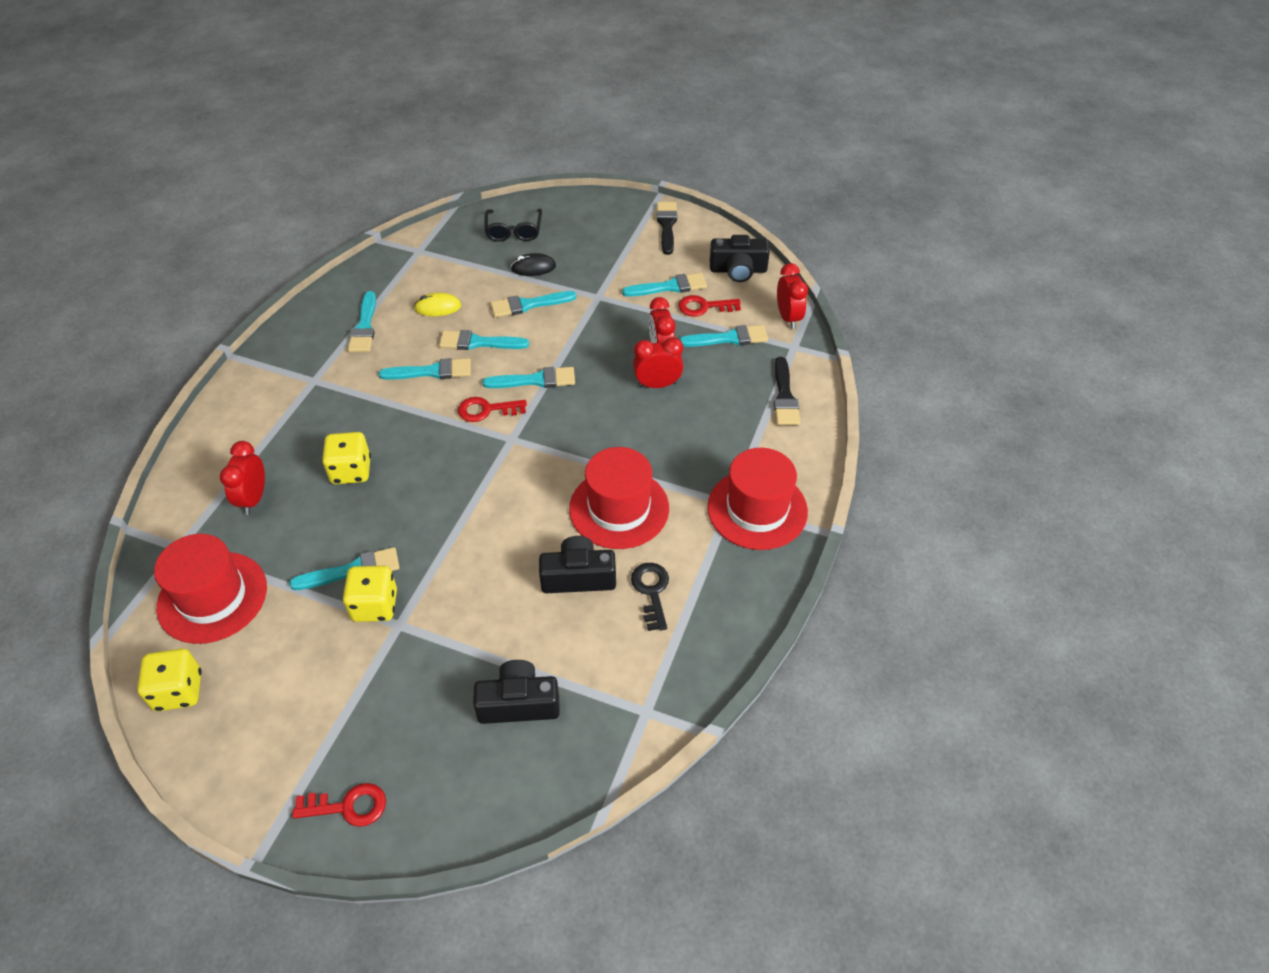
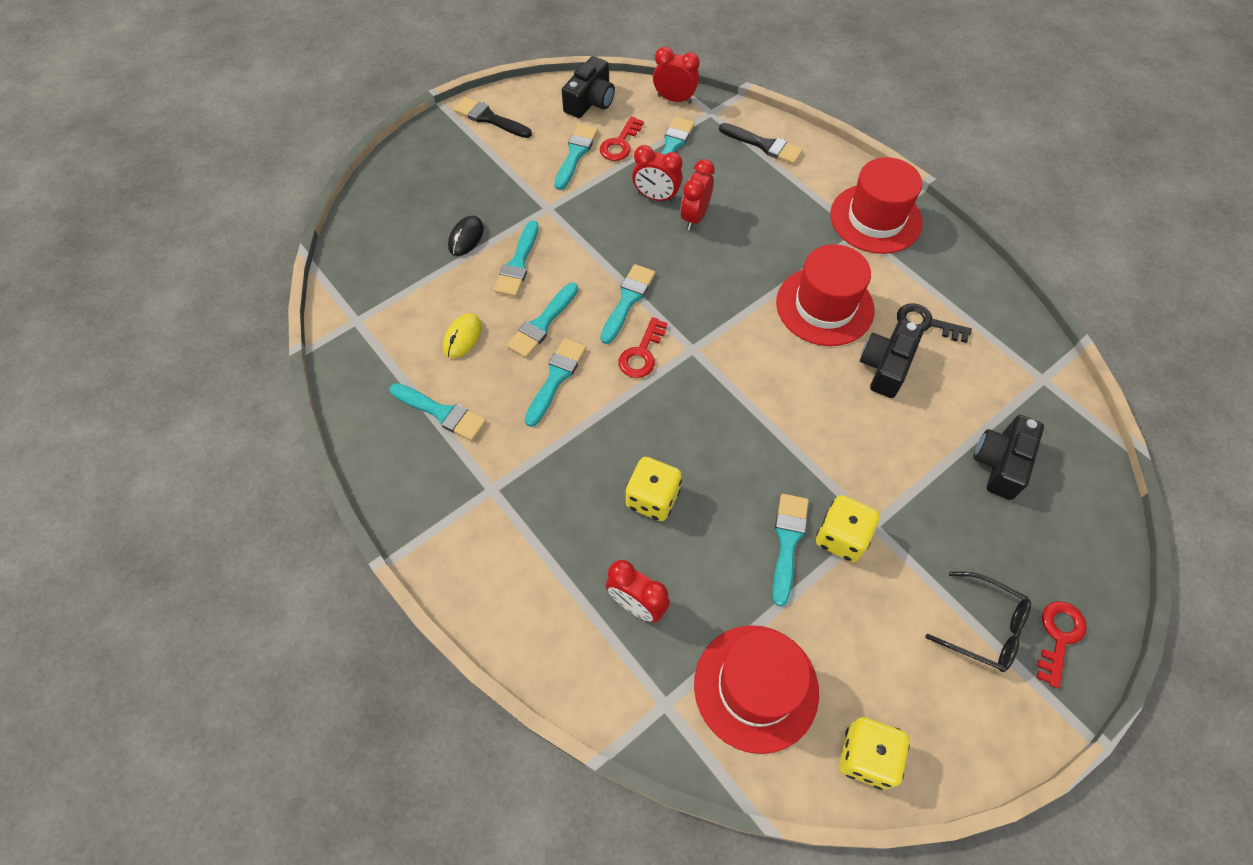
camera: 60 degrees left, 10 degrees up
black glasses [484,209,542,242] -> black glasses moved to [926,572,1031,672]

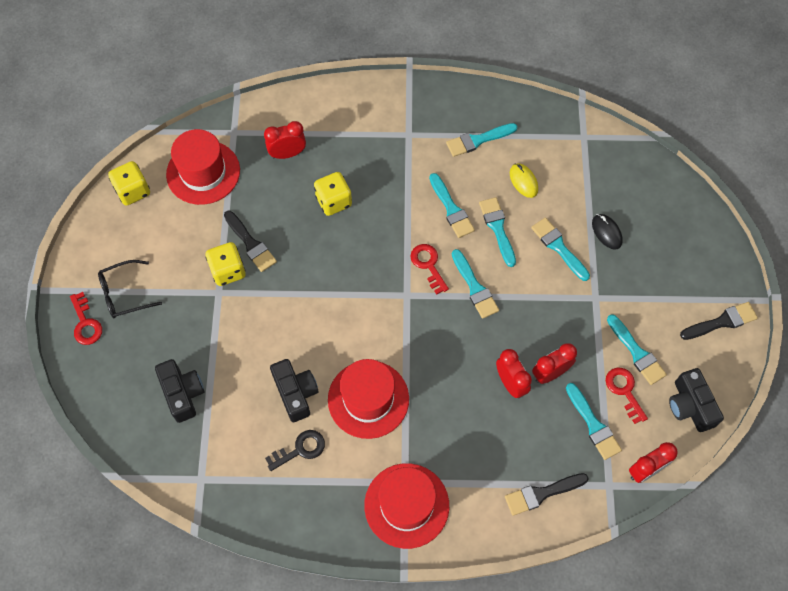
camera: 130 degrees right, 5 degrees up
turquoise brush [772,494,809,607] -> black brush [224,211,277,272]

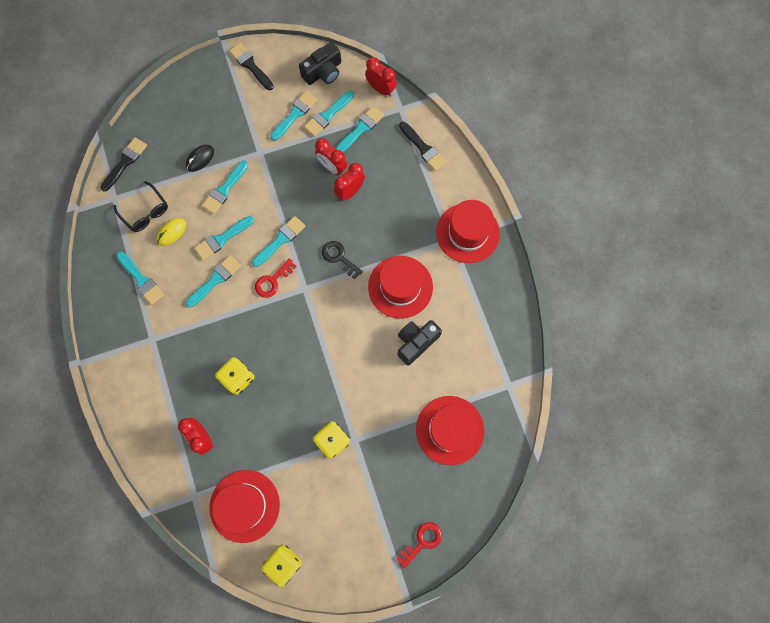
camera: 110 degrees left, 10 degrees up
black glasses [98,260,162,318] -> black glasses moved to [113,181,168,232]
black camera [155,359,204,423] -> red hat [416,396,485,465]
black brush [224,211,277,272] -> black brush moved to [100,137,147,192]
black key [265,430,325,471] -> black key moved to [322,241,363,279]
red key [606,368,648,424] -> turquoise brush [304,90,354,137]

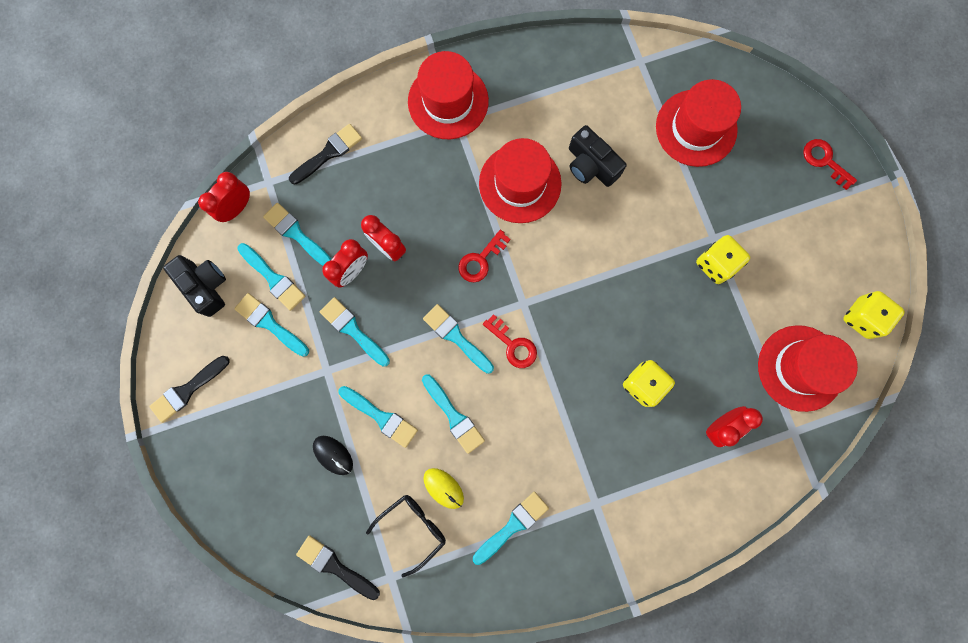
camera: 90 degrees left, 5 degrees up
turquoise brush [186,255,241,308] -> turquoise brush moved to [320,297,390,367]
black key [322,241,363,279] -> red key [458,230,511,282]

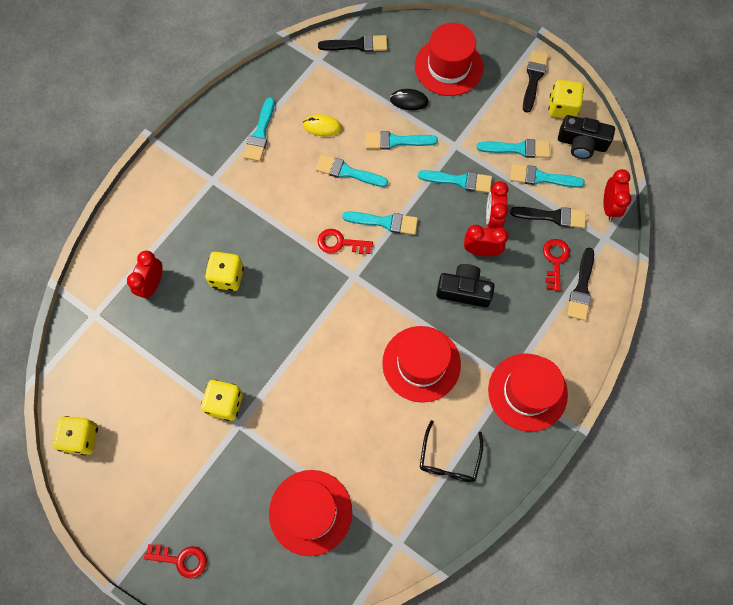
camera: 145 degrees right, 10 degrees down
turquoise brush [263,203,332,266] -> black brush [510,207,586,228]
black glasses [366,495,446,578] -> black glasses moved to [420,420,483,482]
red key [458,230,511,282] -> red key moved to [543,239,570,291]
black camera [569,125,627,187] -> black camera moved to [436,264,495,307]
red hat [758,325,858,412] -> red hat moved to [415,23,483,96]
none -> yellow dice [548,80,584,118]

